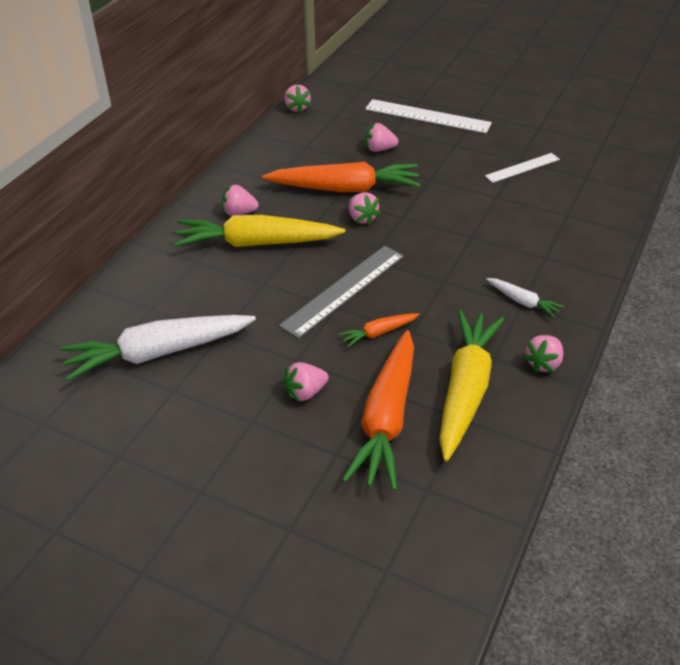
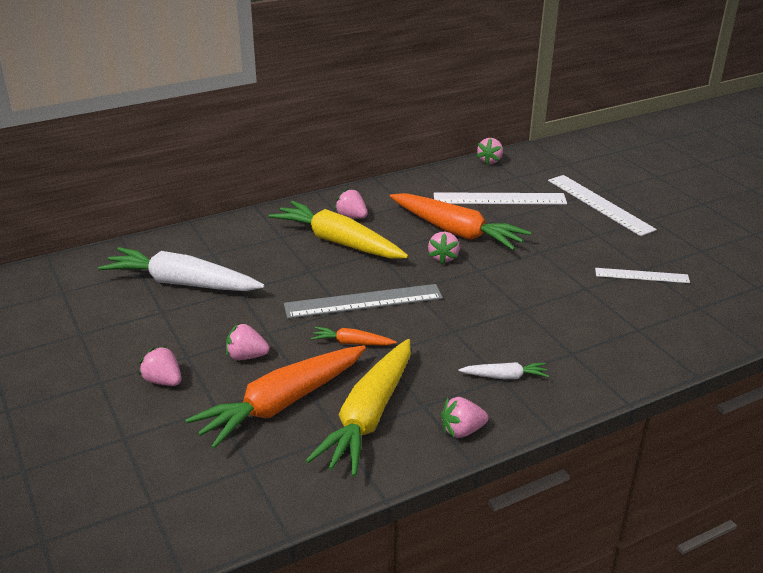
camera: 35 degrees right, 10 degrees down
pink strawberry [365,123,398,152] -> pink strawberry moved to [139,346,181,386]
yellow carrot [439,310,504,462] -> yellow carrot turned 150 degrees clockwise [305,339,411,477]
white carrot [486,278,564,318] -> white carrot turned 75 degrees counterclockwise [458,362,549,379]
none -> white ruler [434,192,567,204]

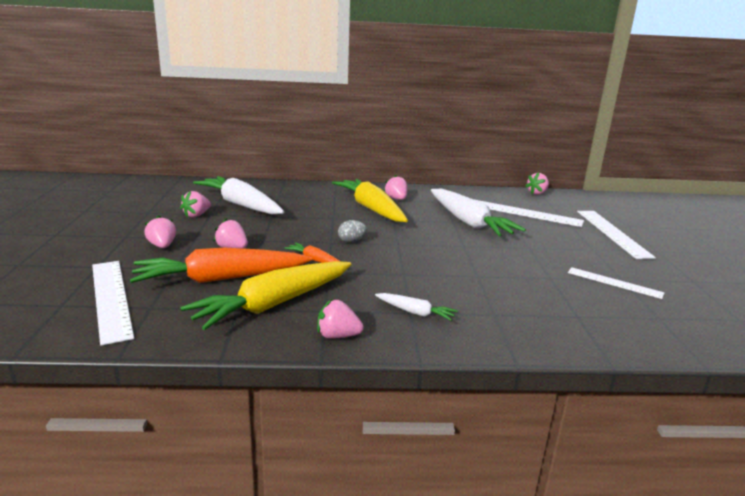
camera: 25 degrees right, 10 degrees down
grey ruler [284,284,443,319] -> grey egg [338,220,367,242]
orange carrot [390,193,531,250] -> white carrot [431,189,526,237]
pink strawberry [428,232,460,264] -> pink strawberry moved to [180,191,211,217]
none -> white ruler [92,261,134,346]

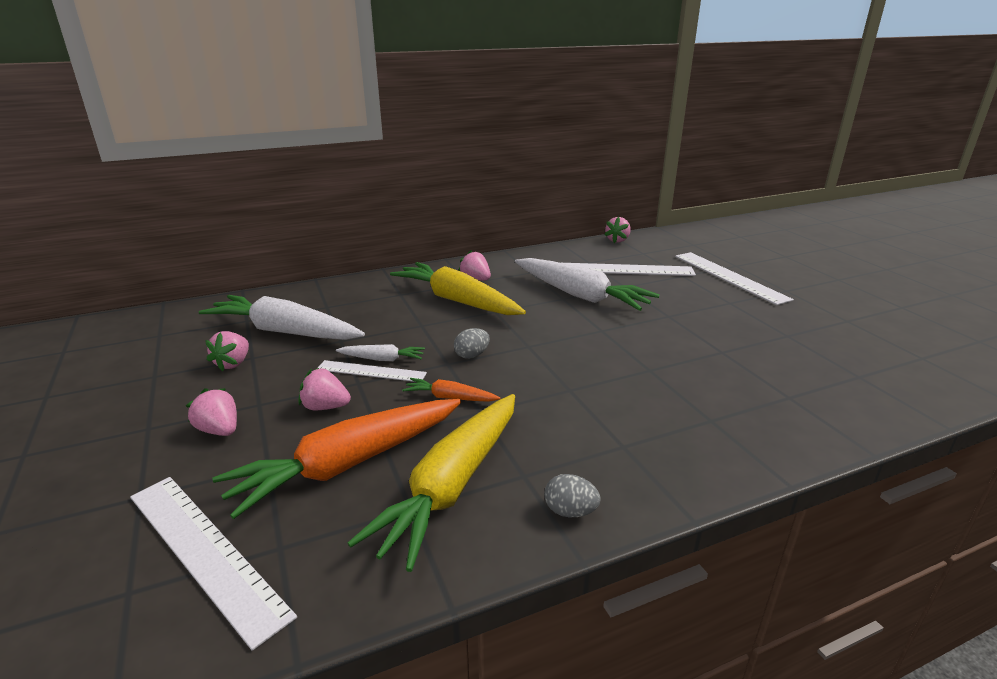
camera: 20 degrees left, 5 degrees up
pink strawberry [317,299,364,339] -> grey egg [544,474,600,517]
white carrot [375,293,458,321] -> white carrot moved to [336,344,425,361]
white ruler [568,267,664,299] -> white ruler moved to [318,360,427,382]

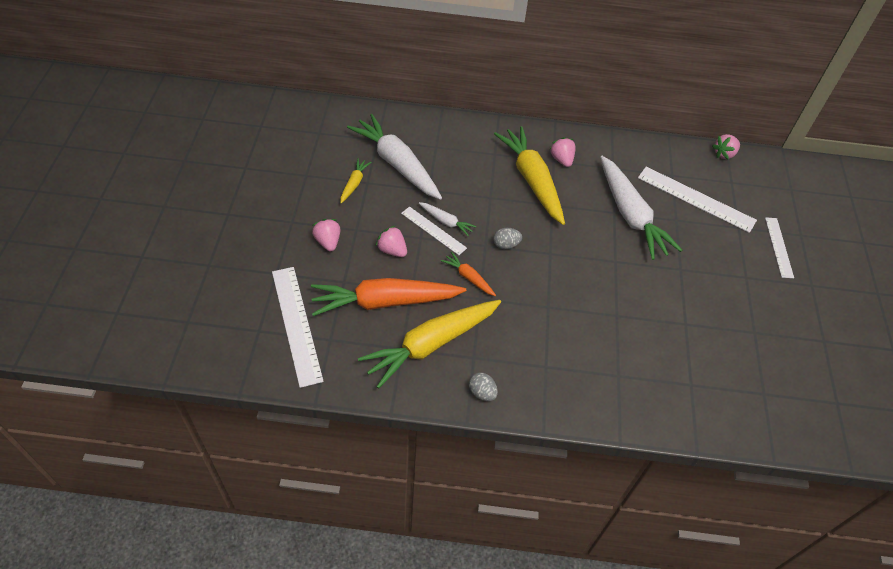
camera: 25 degrees right, 25 degrees up
pink strawberry [205,331,249,371] -> yellow carrot [340,158,372,203]
white ruler [675,252,794,305] -> white ruler [765,217,794,278], size x0.61

